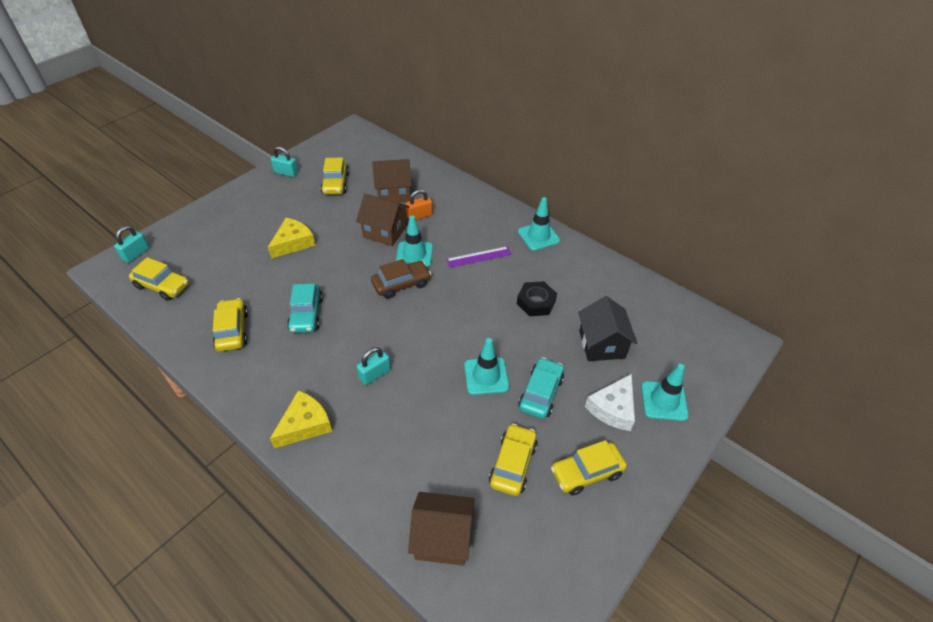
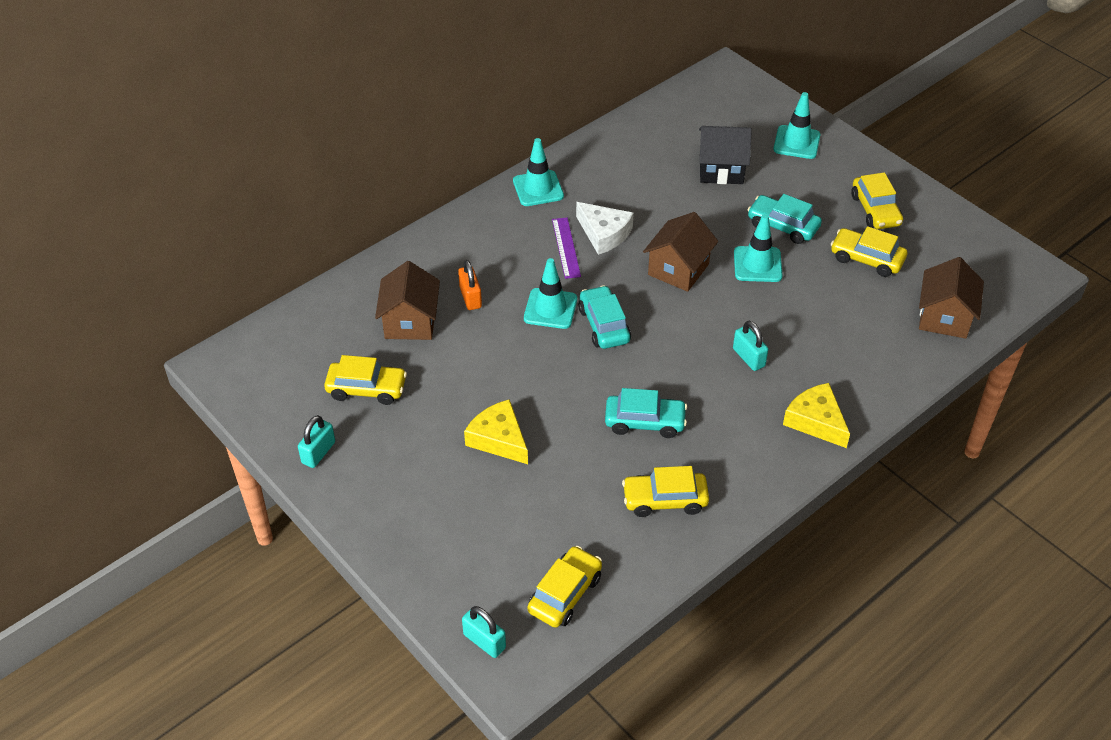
camera: 80 degrees left, 0 degrees up
brown house [356,194,409,246] -> brown house moved to [643,212,718,292]
brown car [371,259,431,299] -> turquoise car [579,285,631,349]
black nut [517,281,557,316] -> none
white cheese [585,374,635,431] -> white cheese moved to [576,202,634,255]

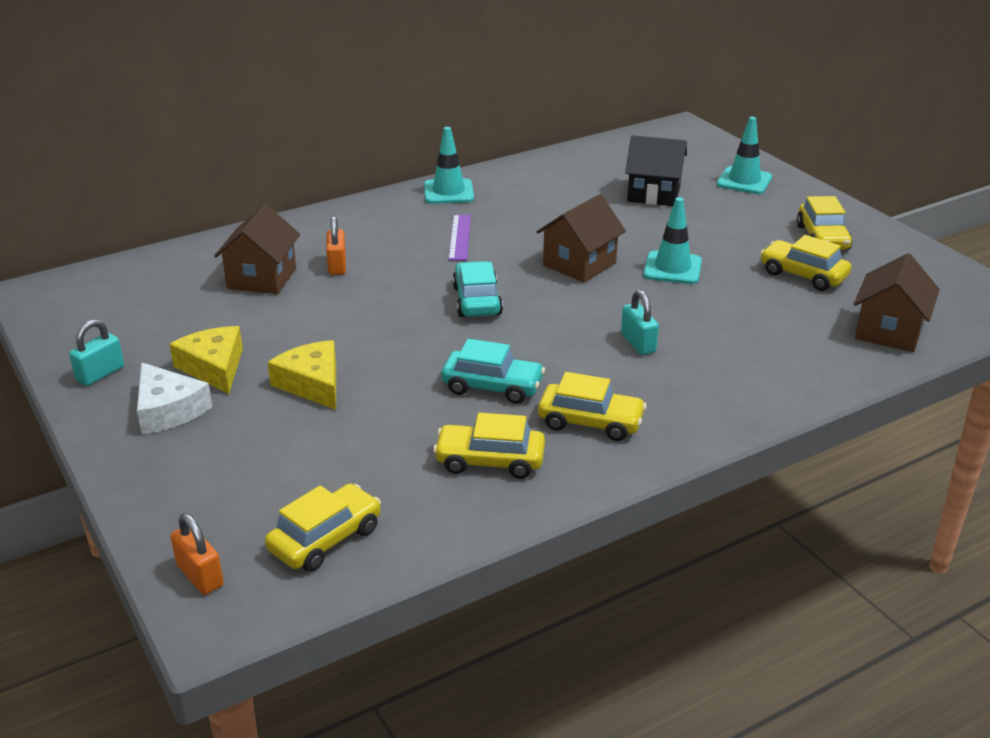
camera: 10 degrees right, 15 degrees down
yellow car [324,355,407,405] -> yellow car moved to [538,372,647,441]
turquoise padlock [462,606,506,658] -> orange padlock [170,513,224,595]
turquoise traffic cone [524,258,577,329] -> none
white cheese [576,202,634,255] -> white cheese moved to [137,363,212,434]
turquoise car [748,194,822,244] -> none
yellow cheese [783,383,850,448] -> yellow cheese moved to [169,326,243,394]

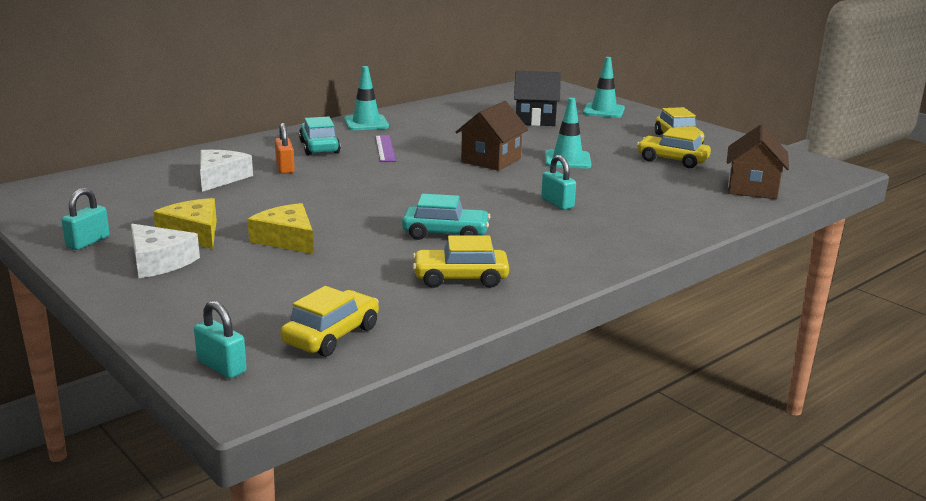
camera: 10 degrees left, 10 degrees down
orange padlock [170,513,224,595] -> turquoise padlock [194,301,247,378]
brown house [214,204,300,294] -> white cheese [200,150,253,192]
turquoise car [452,261,503,317] -> turquoise car moved to [299,117,341,155]
yellow car [538,372,647,441] -> none

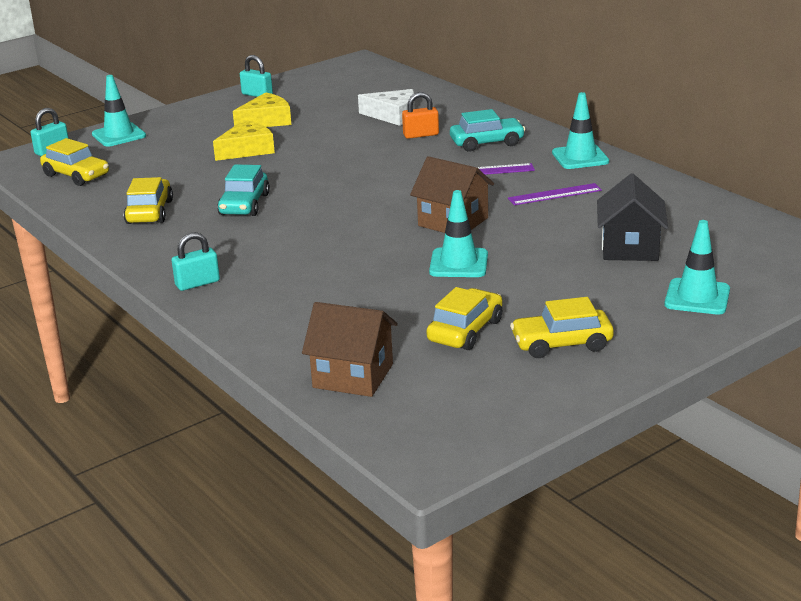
camera: 95 degrees right, 5 degrees up
white cheese [131,224,200,278] -> none
turquoise padlock [541,155,576,210] -> turquoise padlock moved to [172,232,220,291]
none -> turquoise traffic cone [92,75,146,147]
none -> purple ruler [508,183,602,205]

